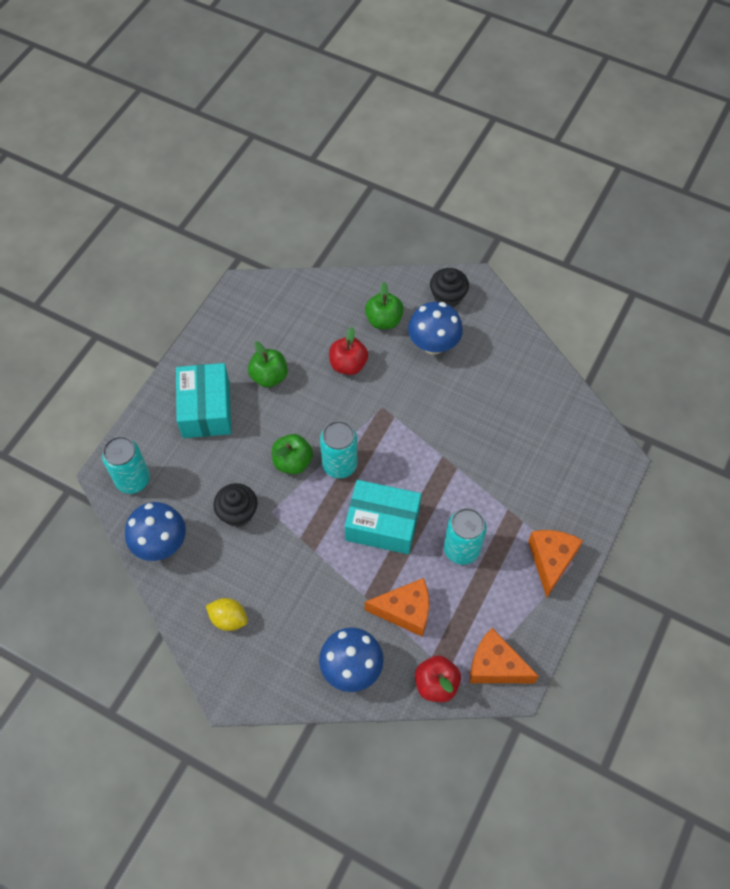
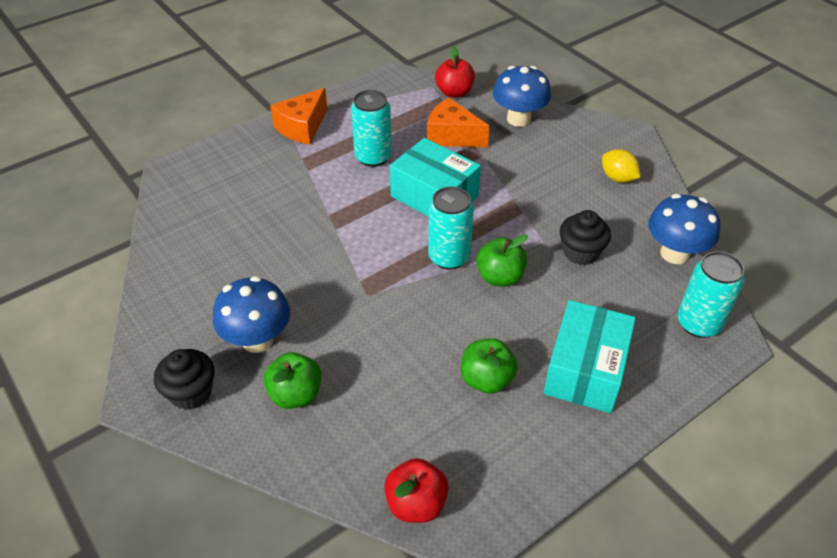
camera: 155 degrees left, 15 degrees down
red apple [329,327,368,375] -> red apple moved to [384,458,449,523]
orange cheese [470,628,539,683] -> none

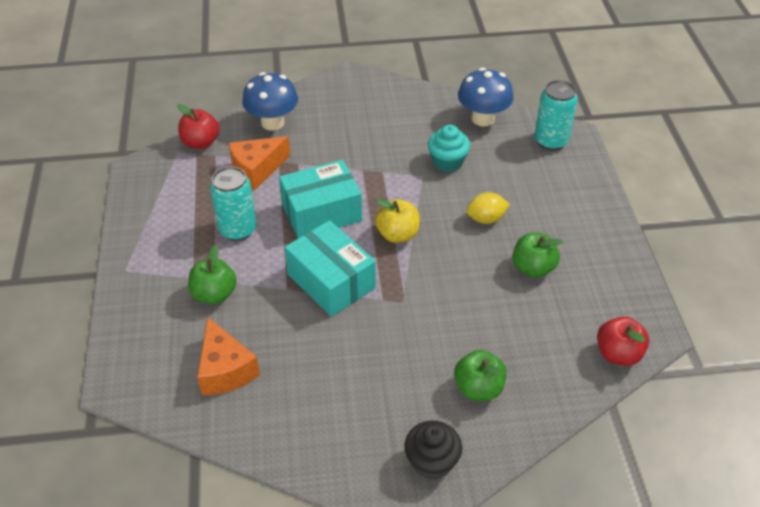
camera: 60 degrees left, 0 degrees up
blue mushroom [213,276,290,353] -> none
orange cheese [270,88,327,145] -> orange cheese moved to [197,318,260,396]
turquoise can [428,186,474,269] -> yellow apple [375,199,420,243]
green apple [476,234,528,286] -> green apple moved to [188,245,237,304]
turquoise box [544,300,636,413] -> turquoise box moved to [285,220,376,317]
black cupcake [560,210,611,265] -> turquoise cupcake [428,125,470,172]
yellow lemon [602,149,641,183] -> yellow lemon moved to [466,192,510,224]

